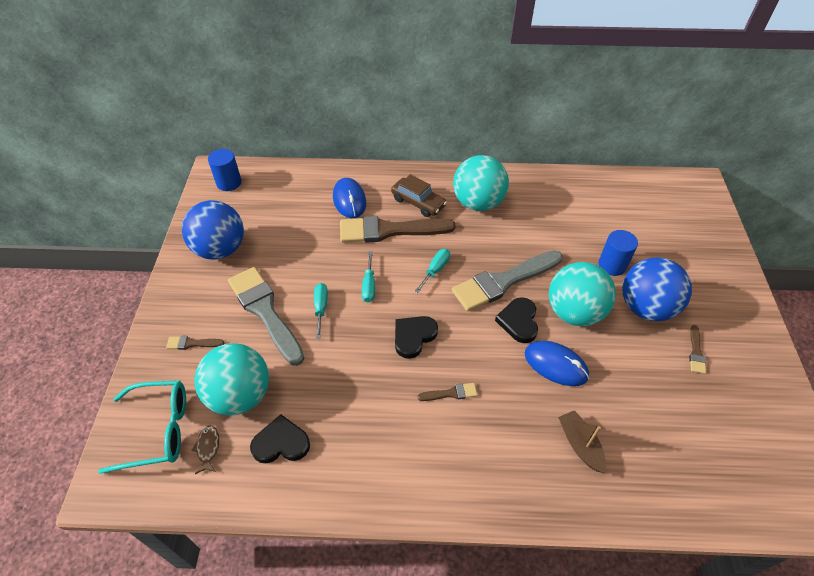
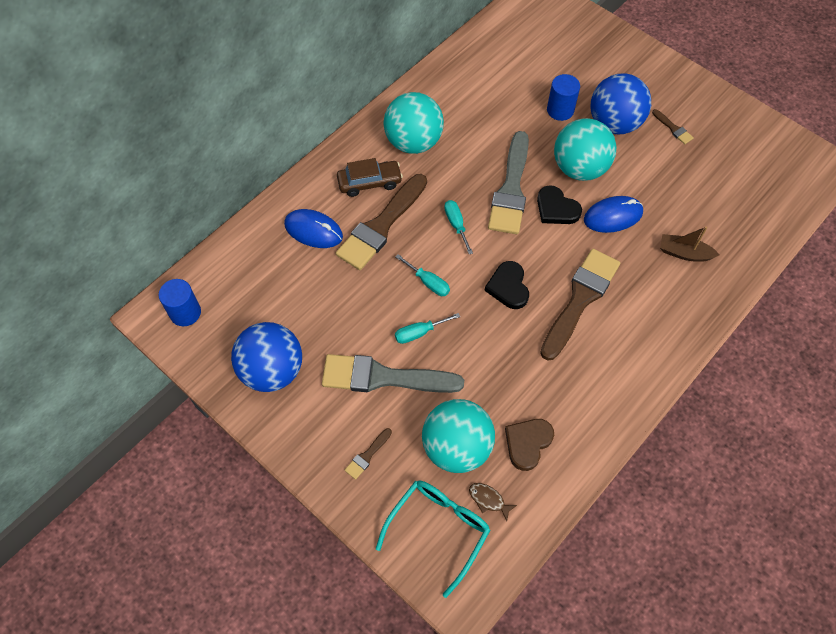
camera: 50 degrees left, 10 degrees up
black heart [250,414,310,463] -> brown heart [505,419,554,471]
turquoise screwdriver [314,283,328,339] -> turquoise screwdriver turned 60 degrees counterclockwise [395,313,460,344]
brown brush [417,383,477,401] -> brown brush [540,249,620,361], size x2.38

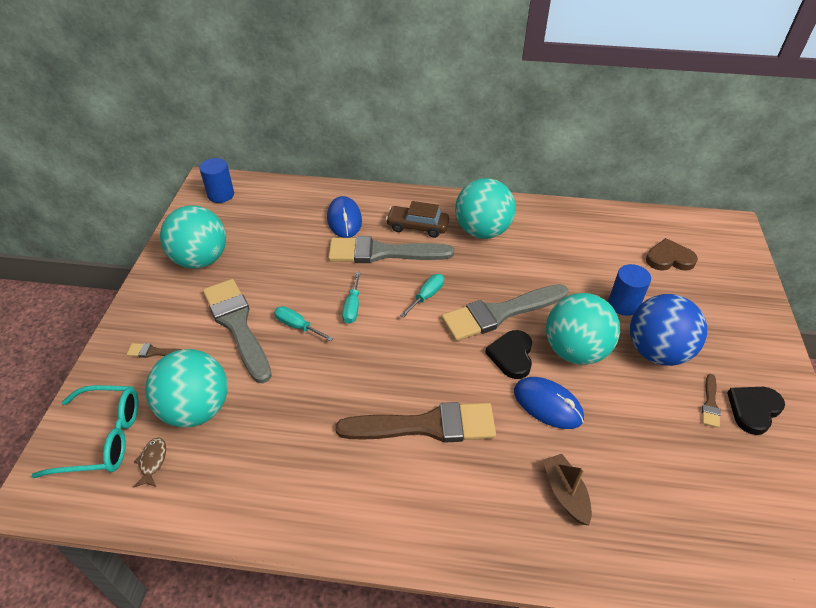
camera: 55 degrees right, 15 degrees down
blue ball [231,322,302,392] -> turquoise ball [160,205,226,269]
brown brush [336,174,427,270] -> grey brush [328,236,454,263]
brown car [337,158,403,197] -> brown car turned 150 degrees clockwise [386,201,449,238]
black heart [484,261,529,309] -> black heart moved to [727,387,785,435]
brown heart [505,419,554,471] -> brown heart moved to [646,238,698,271]

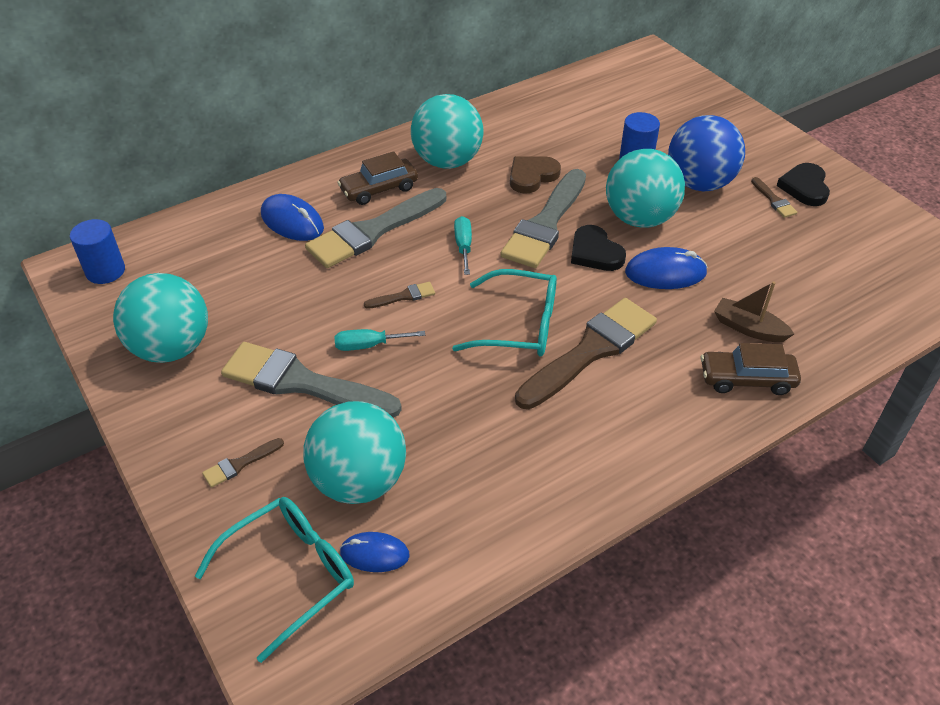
camera: 40 degrees left, 0 degrees up
brown fish [134,438,166,487] -> blue mouse [339,532,410,572]
turquoise screwdriver [342,272,361,324] -> brown brush [364,282,435,309]
brown heart [646,238,698,271] -> brown heart moved to [510,156,561,194]
none -> turquoise glasses [452,269,557,356]
none -> brown car [701,343,801,395]

